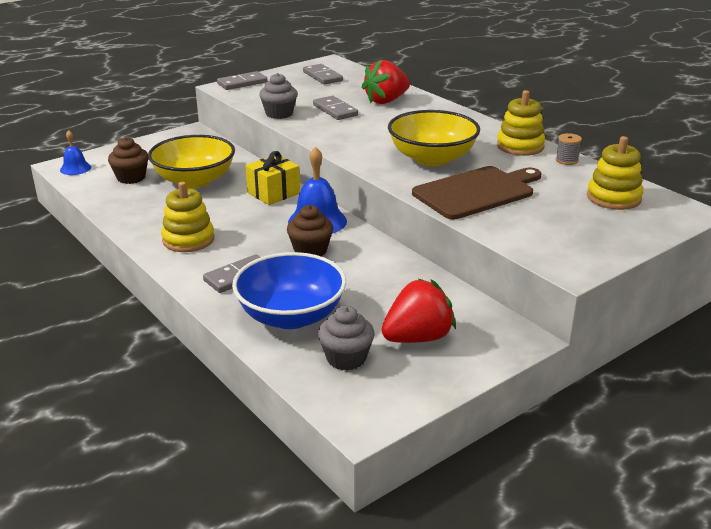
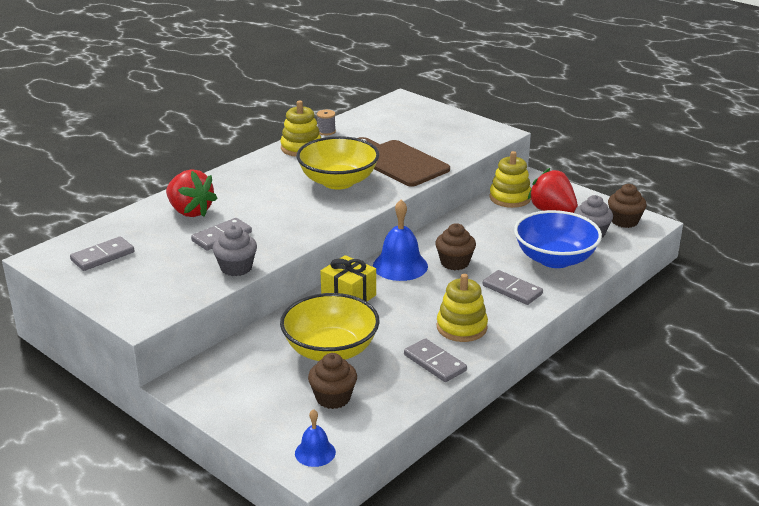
camera: 100 degrees left, 0 degrees up
grey domino [217,71,267,90] -> grey domino moved to [404,338,467,382]
yellow stacking toy [587,136,643,210] -> yellow stacking toy moved to [489,151,531,208]
none -> brown cupcake [608,184,647,228]

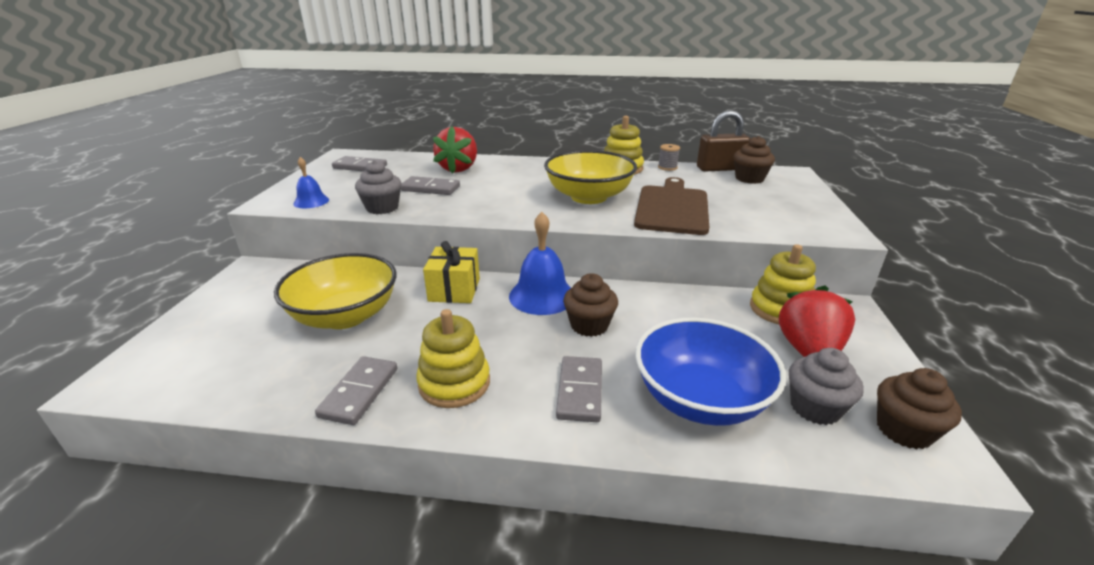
camera: 55 degrees right, 0 degrees up
blue bell [295,409,336,467] -> blue bell moved to [293,157,329,208]
brown cupcake [308,353,357,409] -> brown cupcake moved to [734,136,775,184]
none -> brown padlock [697,110,750,171]

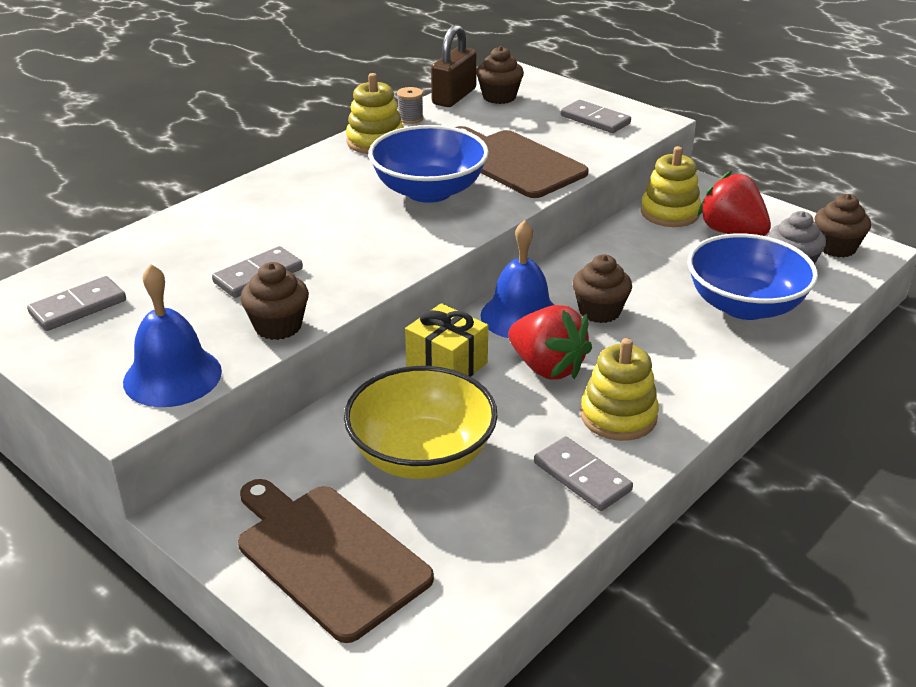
camera: 55 degrees left, 5 degrees up
blue bell [293,157,329,208] -> blue bell [123,264,222,407], size x1.74
grey cupcake [355,160,401,214] -> brown cupcake [240,262,309,340]
red strawberry [433,126,477,174] -> red strawberry moved to [508,305,592,380]
yellow bowl [544,150,637,204] -> blue bowl [368,125,489,203]
grey domino [556,356,602,422] -> grey domino moved to [561,100,631,133]
none -> brown cutting board [238,479,434,643]

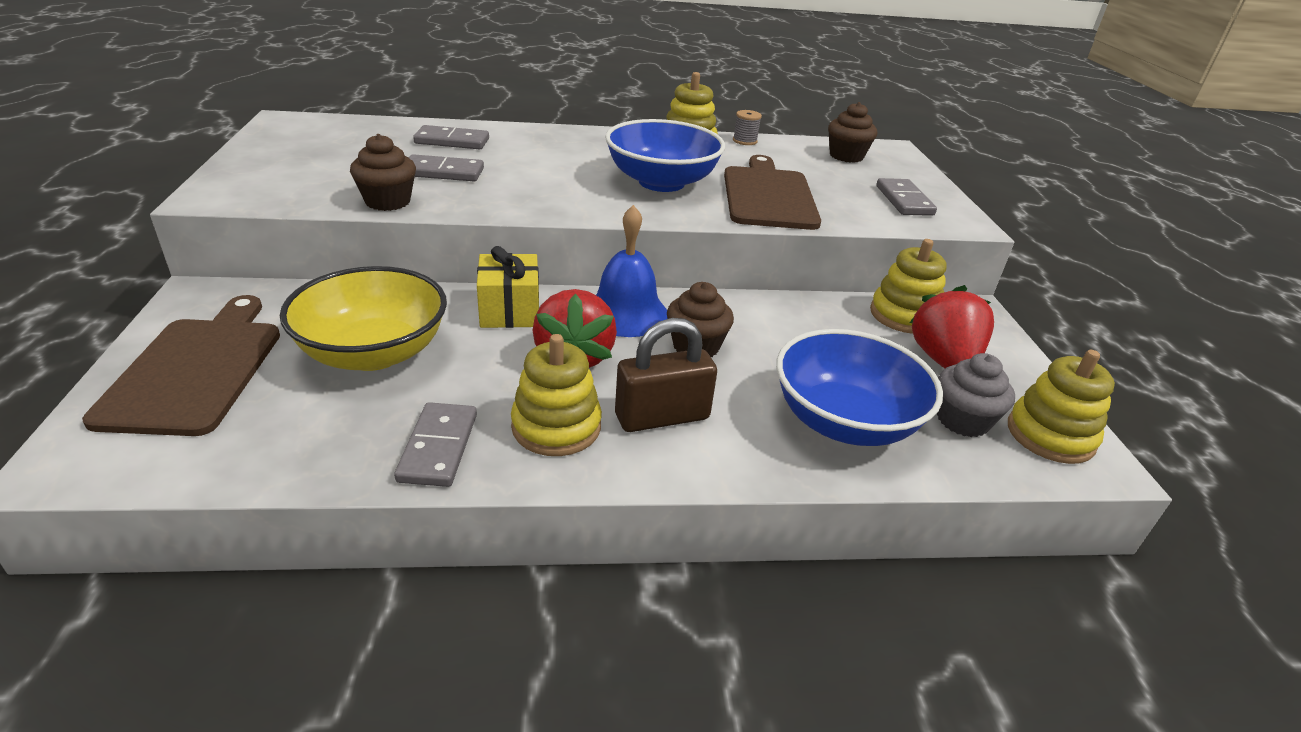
camera: 40 degrees right, 0 degrees up
grey domino [27,276,126,331] -> grey domino moved to [413,125,489,149]
blue bell [123,264,222,407] -> none
brown padlock [431,25,477,107] -> brown padlock moved to [615,318,717,432]
brown cupcake [815,194,871,258] -> yellow stacking toy [1008,350,1115,464]

